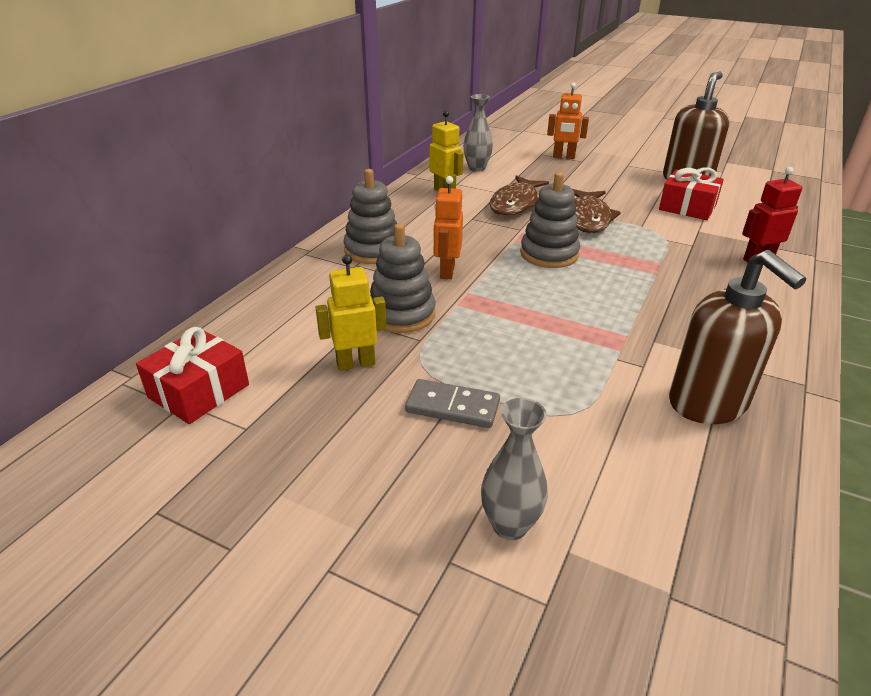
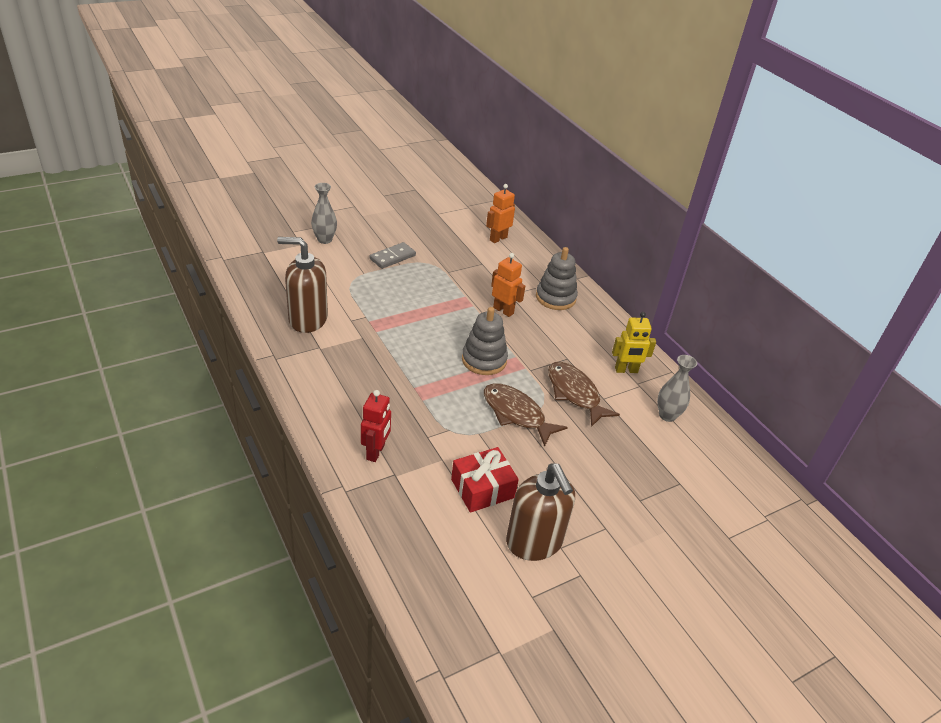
camera: 120 degrees right, 5 degrees up
red gift [136,327,249,424] -> none
yellow robot [315,255,387,371] -> none
grey stacking toy [370,224,435,333] -> none
orange robot [547,82,589,159] -> orange robot moved to [486,184,515,243]

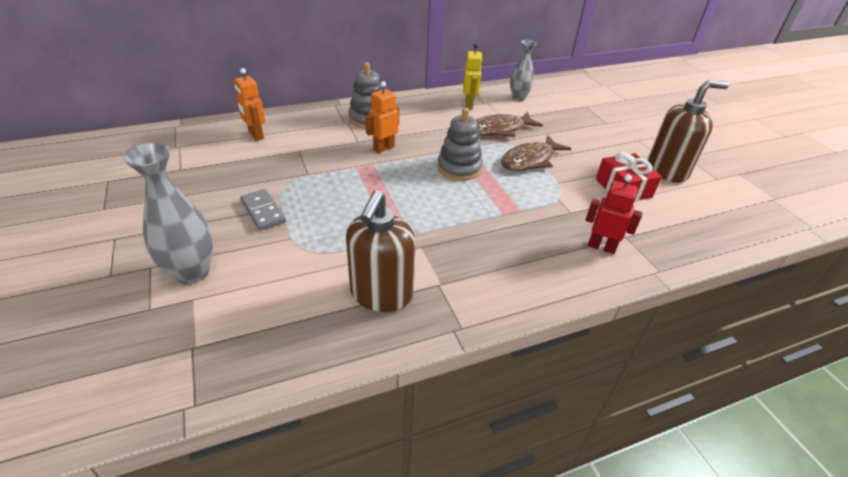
camera: 80 degrees left, 0 degrees up
grey vase [311,183,337,244] -> grey vase [123,142,213,284], size x1.52

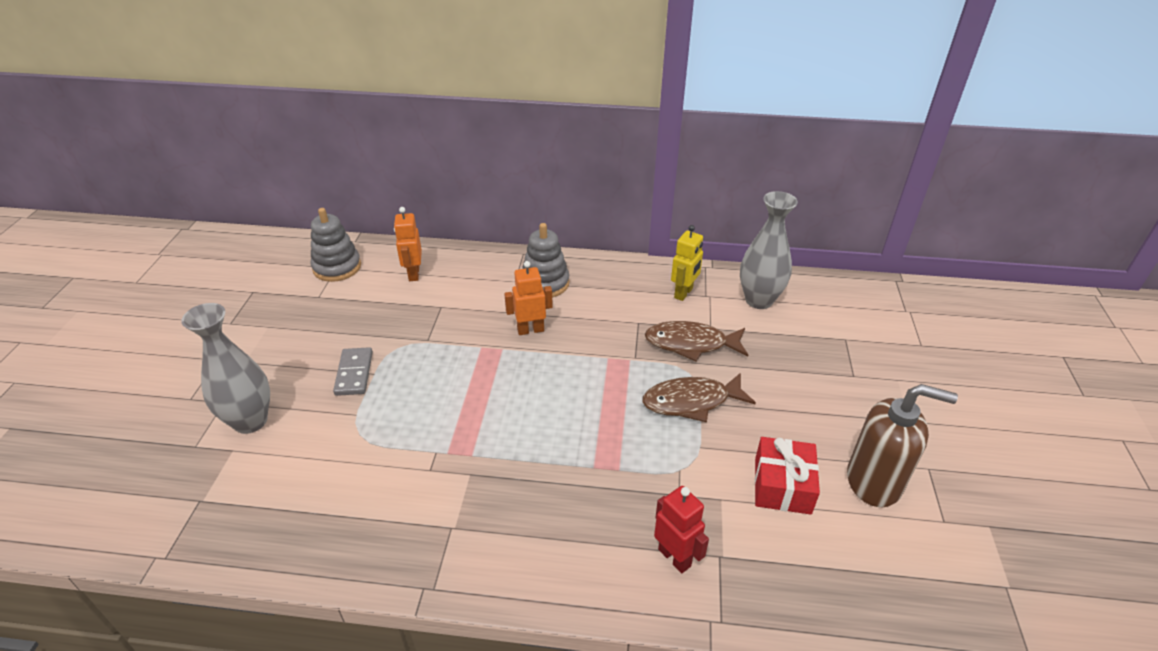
camera: 30 degrees right, 0 degrees up
brown soap dispenser [346,190,416,312] -> none
grey stacking toy [437,108,483,181] -> grey stacking toy moved to [311,208,361,282]
grey vase [510,40,537,101] -> grey vase [740,191,798,309], size x1.52

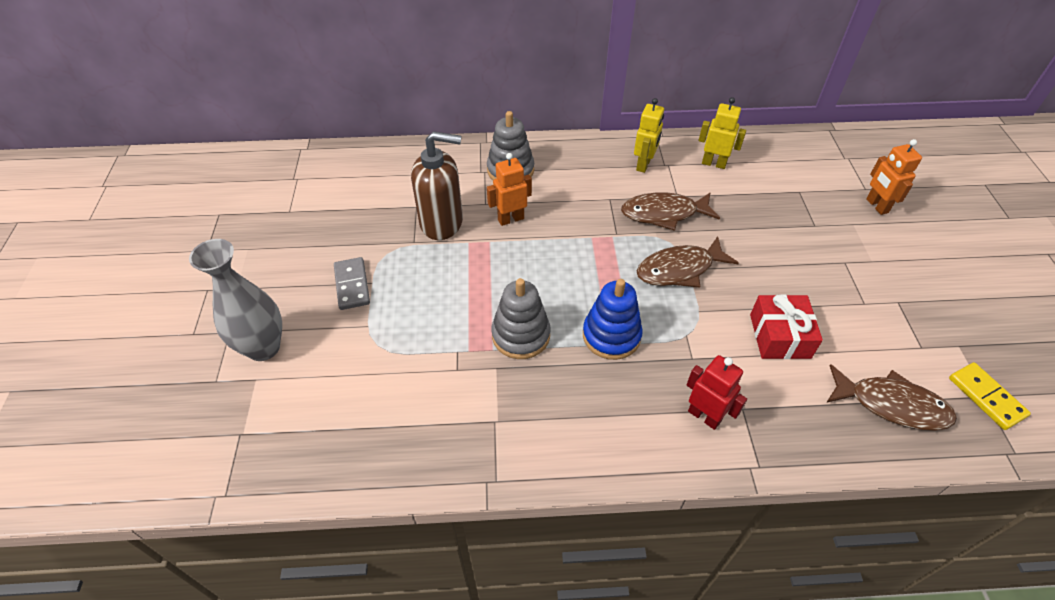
camera: 10 degrees left, 10 degrees up
grey stacking toy [311,208,361,282] -> grey stacking toy moved to [491,278,550,359]
orange robot [394,207,422,281] -> orange robot moved to [866,139,922,215]
grey vase [740,191,798,309] -> yellow robot [699,97,746,169]
brown soap dispenser [847,384,958,507] -> brown soap dispenser moved to [411,131,463,240]
none -> blue stacking toy [583,279,643,360]
none -> brown fish [826,364,957,431]
none -> yellow domino [949,362,1031,430]

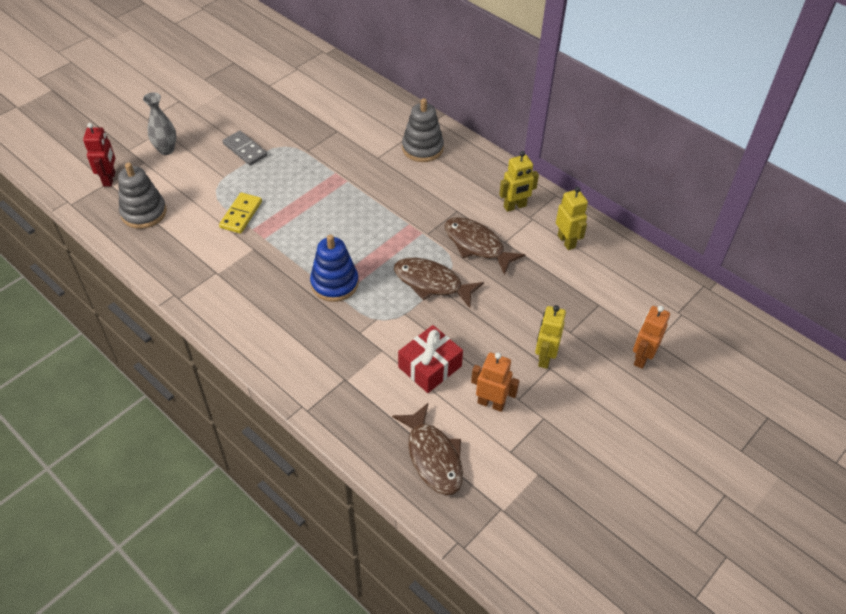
camera: 45 degrees right, 0 degrees up
grey vase [189,239,282,361] -> grey vase [143,92,177,155], size x0.66
grey domino [334,257,370,310] -> grey domino turned 75 degrees counterclockwise [223,131,267,166]
brown soap dispenser [411,131,463,240] -> none
orange robot [487,153,532,226] -> orange robot moved to [471,352,519,412]
grey stacking toy [491,278,550,359] -> grey stacking toy moved to [118,163,167,229]
red robot [687,355,747,430] -> red robot moved to [83,123,115,187]
yellow domino [949,362,1031,430] -> yellow domino moved to [219,192,262,234]
none -> yellow robot [535,305,566,369]

